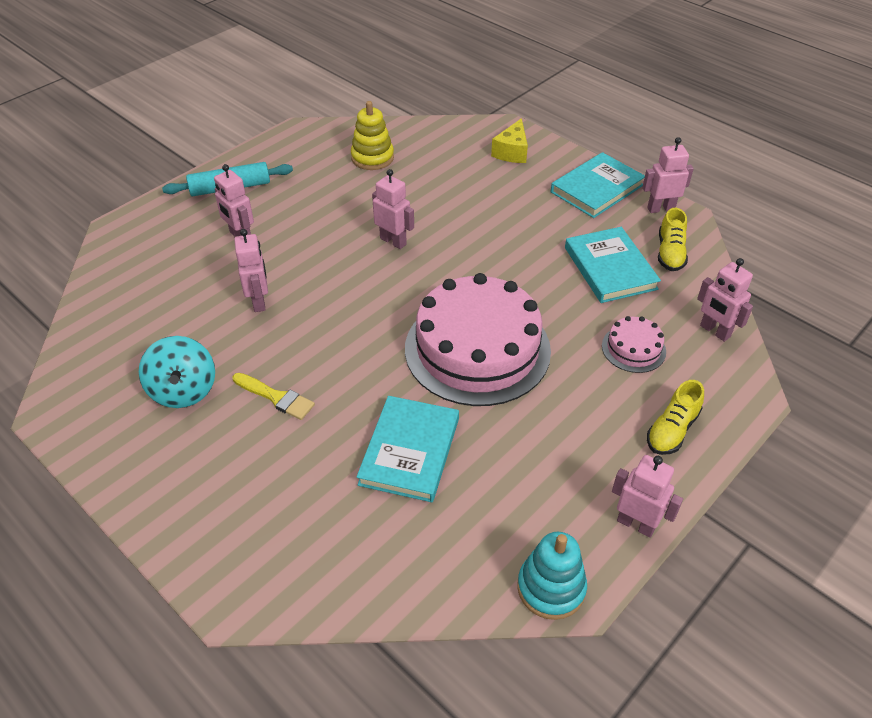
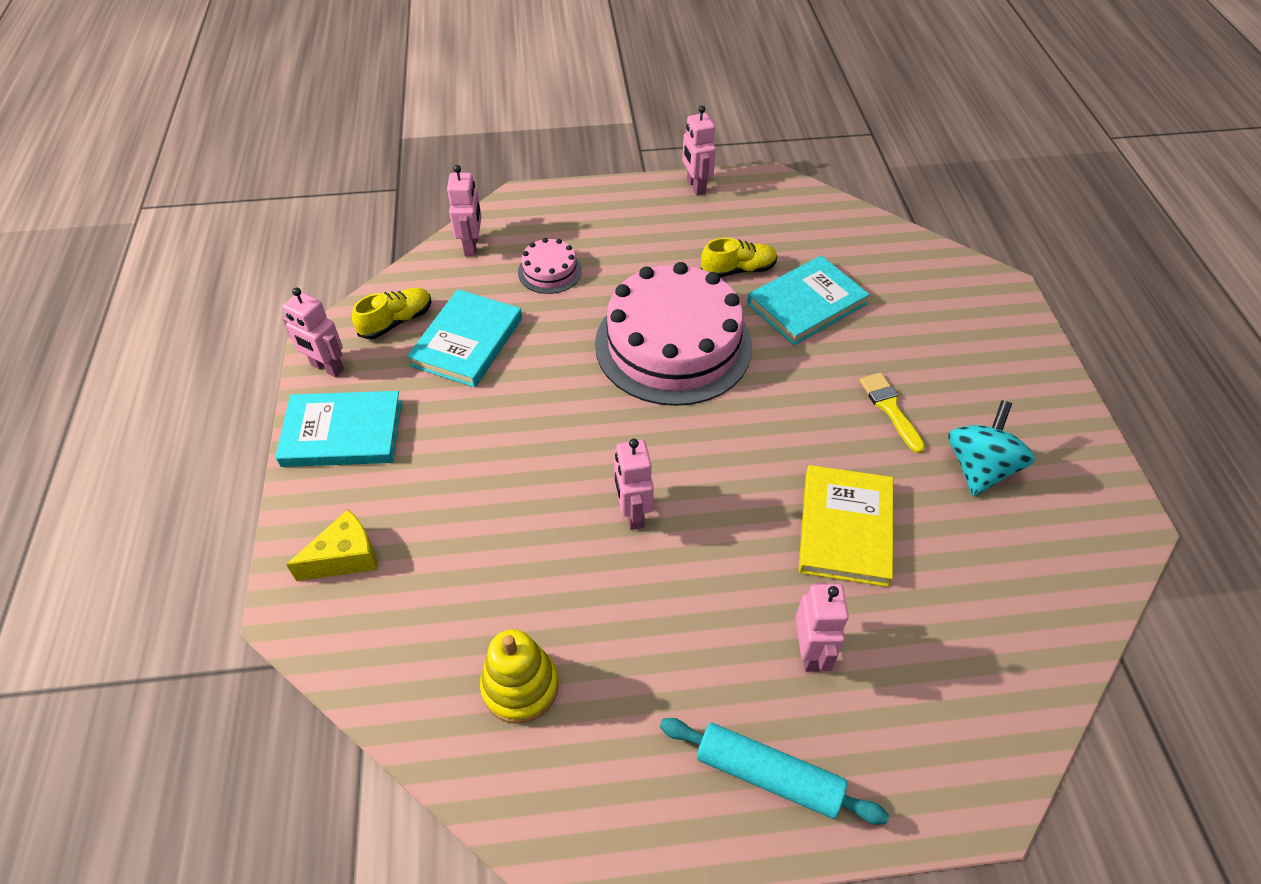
camera: 140 degrees left, 5 degrees up
pink robot [234,229,268,312] -> yellow book [799,465,893,587]
turquoise stacking toy [517,532,587,620] -> none
yellow shoe [647,380,704,455] -> yellow shoe moved to [701,237,778,277]

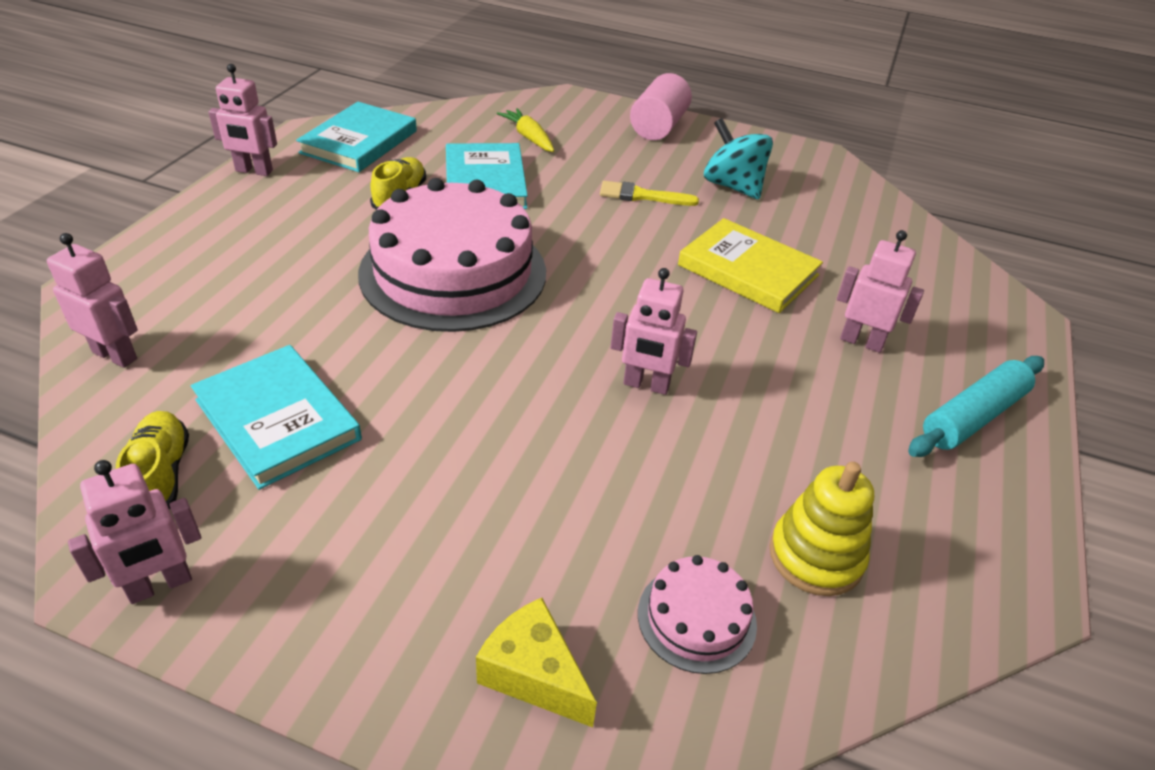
camera: 65 degrees left, 10 degrees down
turquoise book [275,391,402,467] -> turquoise book moved to [296,102,417,172]
yellow cheese [286,510,377,581] -> yellow cheese turned 45 degrees counterclockwise [476,598,597,727]
pink cake [518,238,582,294] -> pink cake moved to [638,555,757,674]
none -> yellow carrot [497,108,554,152]
none -> pink cylinder [630,73,692,140]

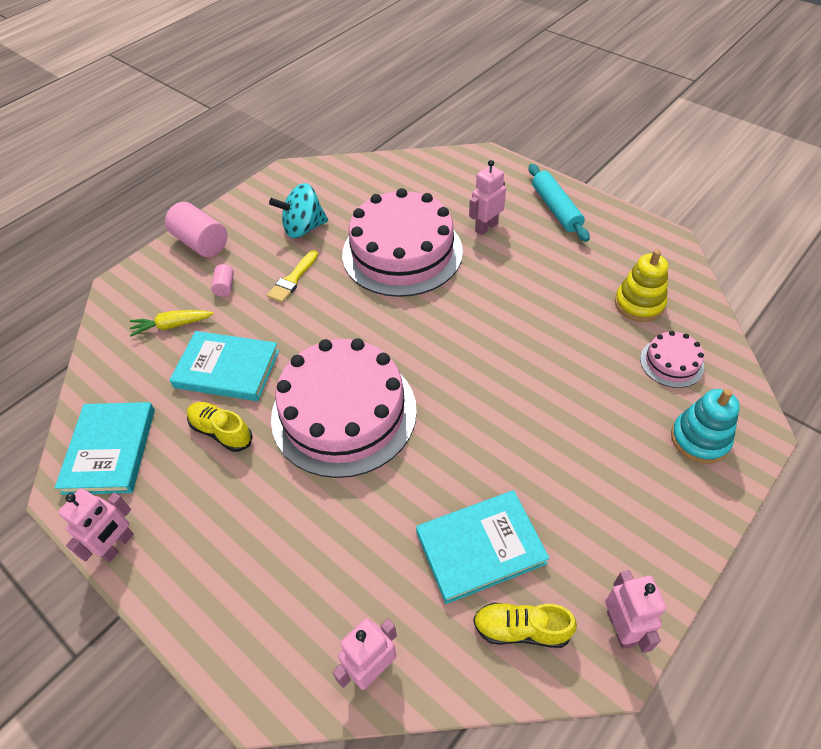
camera: 65 degrees left, 10 degrees up
turquoise book [296,102,417,172] -> turquoise book turned 45 degrees clockwise [55,402,155,495]
yellow cheese [476,598,597,727] -> turquoise stacking toy [671,389,740,464]
pink robot [611,268,697,395] -> none
yellow book [678,218,823,313] -> pink cake [342,188,463,297]
none -> pink cylinder [211,264,234,297]

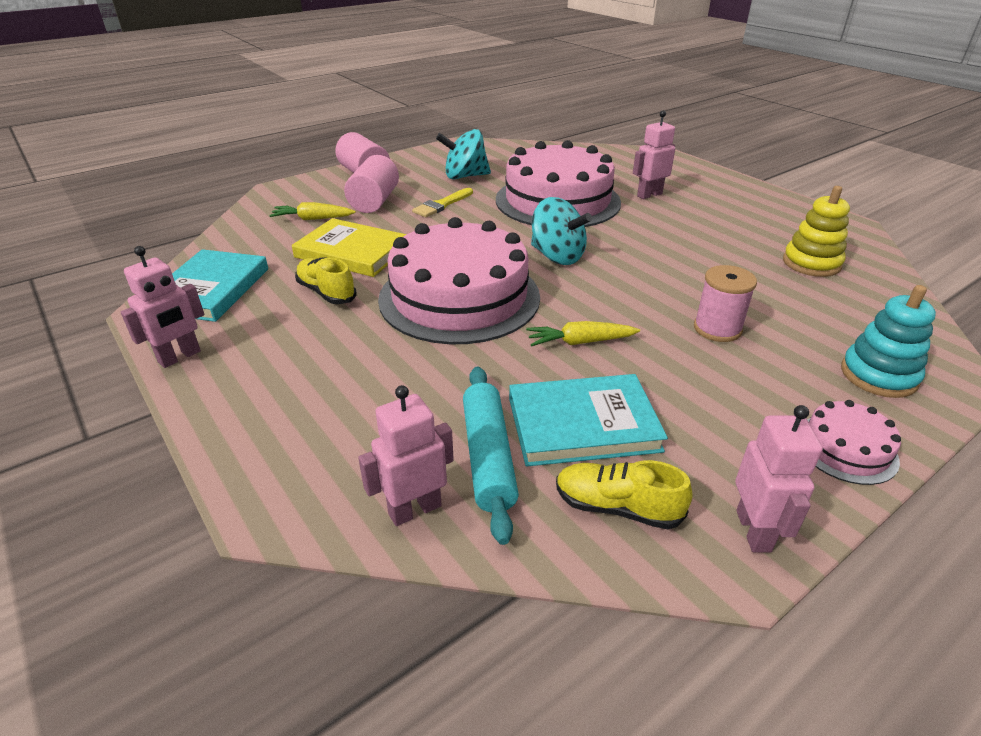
camera: 10 degrees right, 15 degrees down
turquoise book [170,331,279,401] -> yellow book [292,218,407,277]
pink cylinder [211,264,234,297] -> pink cylinder [344,155,399,213], size x2.04
turquoise rolling pin [529,164,590,242] -> turquoise rolling pin moved to [463,367,519,545]
pink cake [640,331,704,388] -> pink cake moved to [807,400,901,485]
none -> yellow carrot [526,321,640,346]
none -> turquoise spinning top [531,197,592,265]
none -> pink spool [694,265,757,342]

